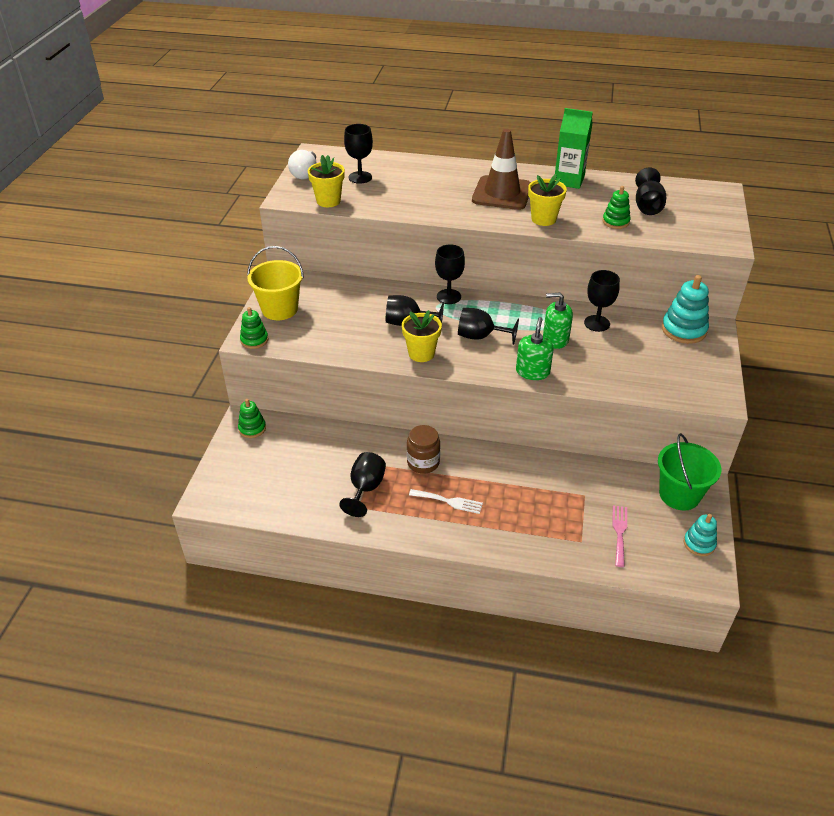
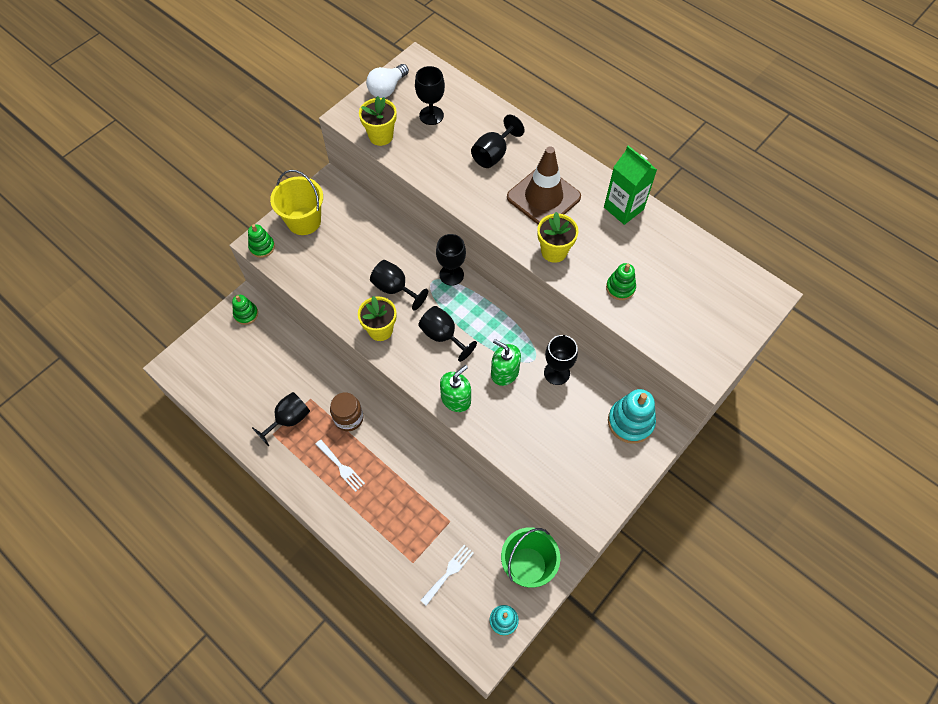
camera: 30 degrees right, 20 degrees up
pink fork [612,505,627,567] -> white fork [420,545,474,606]
black goblet [635,167,666,215] -> black goblet moved to [471,114,525,168]

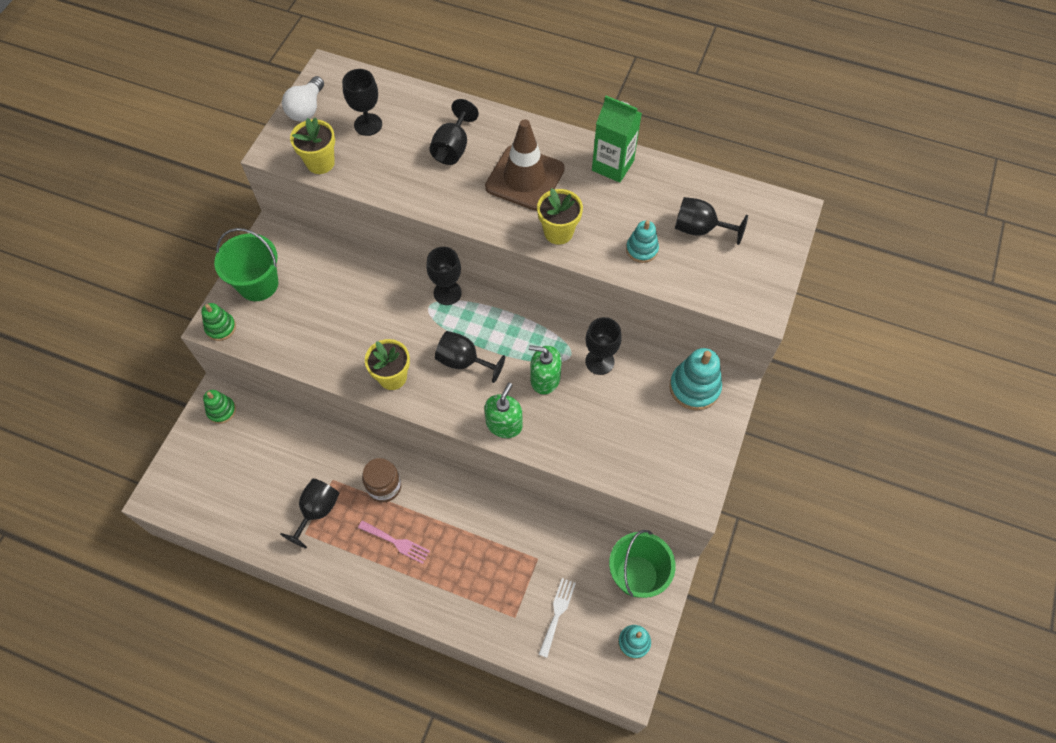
camera: 20 degrees left, 0 degrees up
yellow bucket [270,170,323,235] -> green bucket [214,228,278,301]
white fork [315,440,365,492] -> pink fork [358,520,430,564]
black goblet [370,260,428,311] -> black goblet moved to [675,197,748,245]
green stacking toy [606,263,636,300] -> turquoise stacking toy [626,220,659,263]

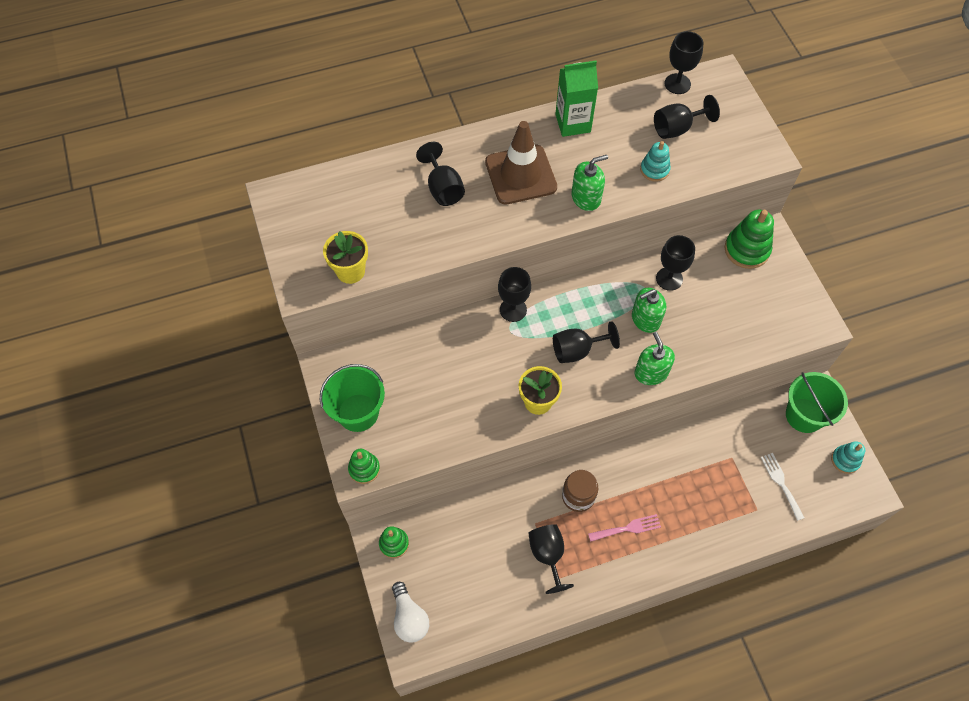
camera: 40 degrees left, 0 degrees up
white light bulb [282,76,324,121] -> white light bulb moved to [392,582,429,643]
black goblet [342,69,382,136] -> black goblet moved to [665,31,703,94]
yellow flower pot [537,188,583,245] -> green soap dispenser [572,155,608,211]
turquoise stacking toy [670,348,722,410] -> green stacking toy [725,210,774,269]

